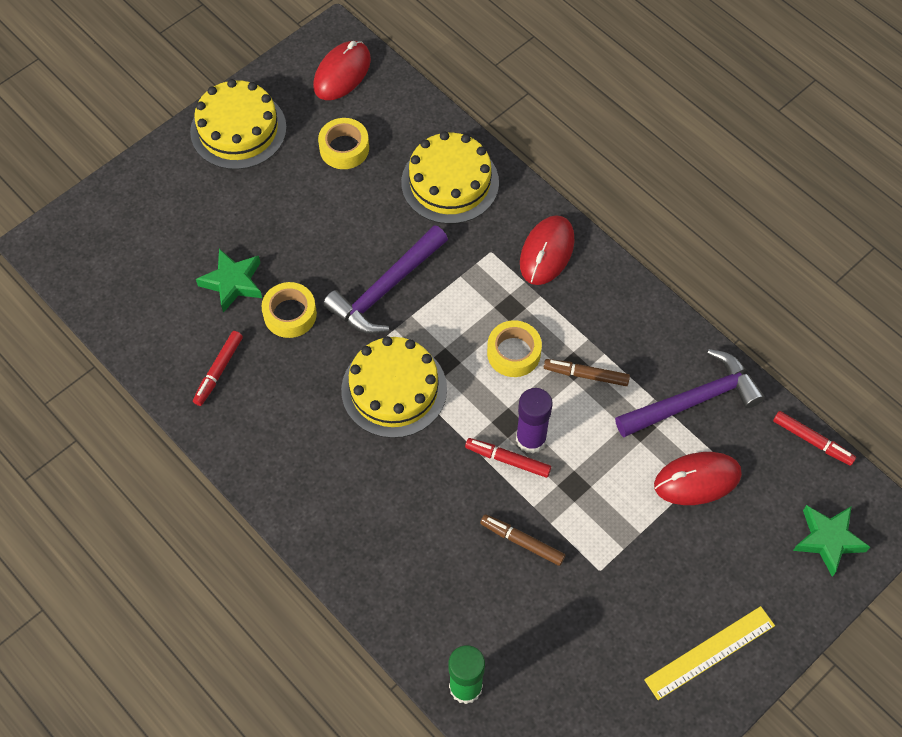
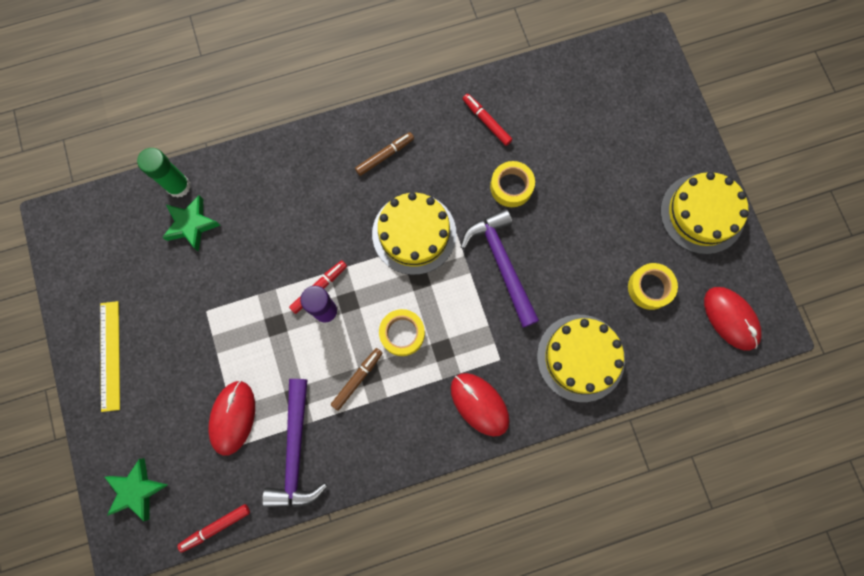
camera: 115 degrees right, 15 degrees up
green star [196,249,262,313] -> green star moved to [162,195,221,251]
brown marker [480,514,565,566] -> brown marker moved to [355,132,414,176]

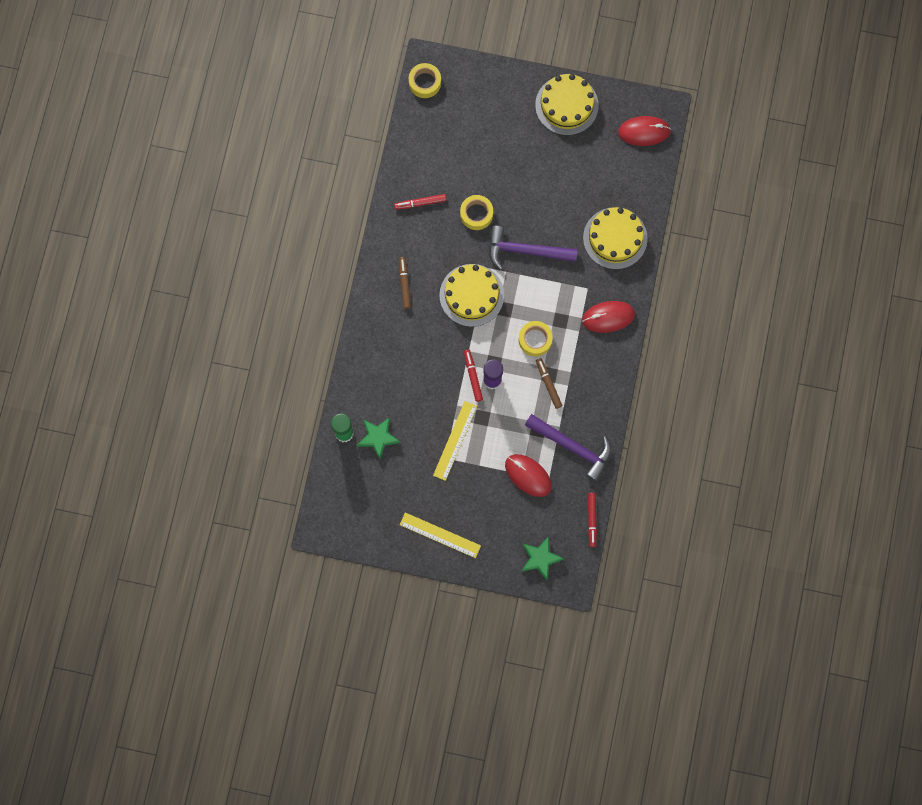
camera: 60 degrees left, 0 degrees up
yellow tape [628,263,678,310] -> yellow tape moved to [409,63,441,98]
none -> yellow ruler [433,401,477,481]

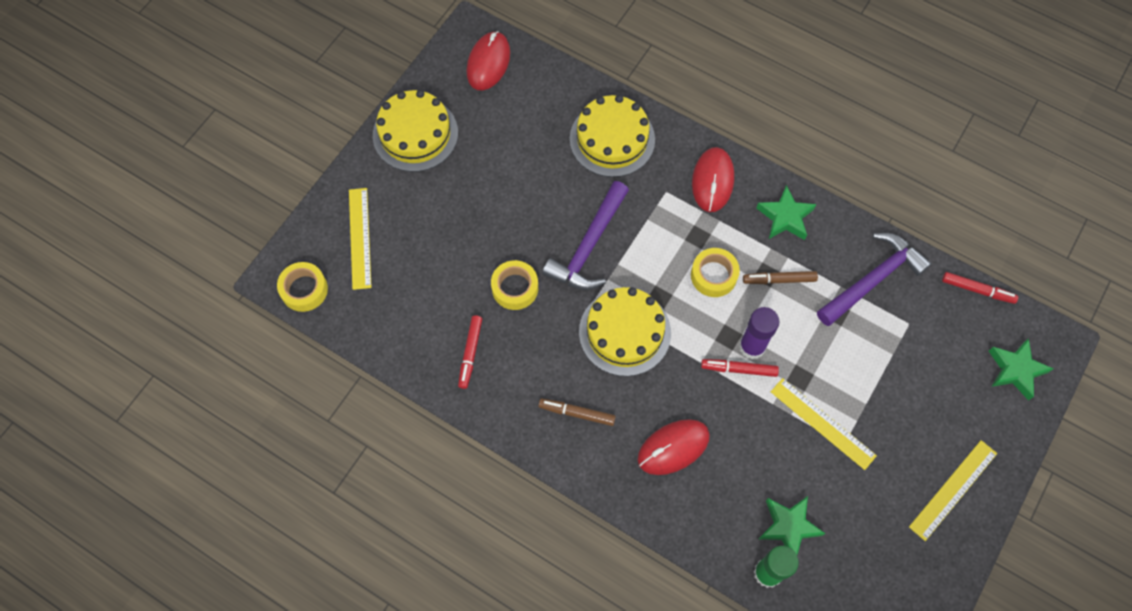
camera: 70 degrees left, 10 degrees down
red mouse [505,454,552,497] -> red mouse moved to [638,419,710,475]
none -> yellow ruler [349,188,372,290]
none -> green star [756,185,816,240]

